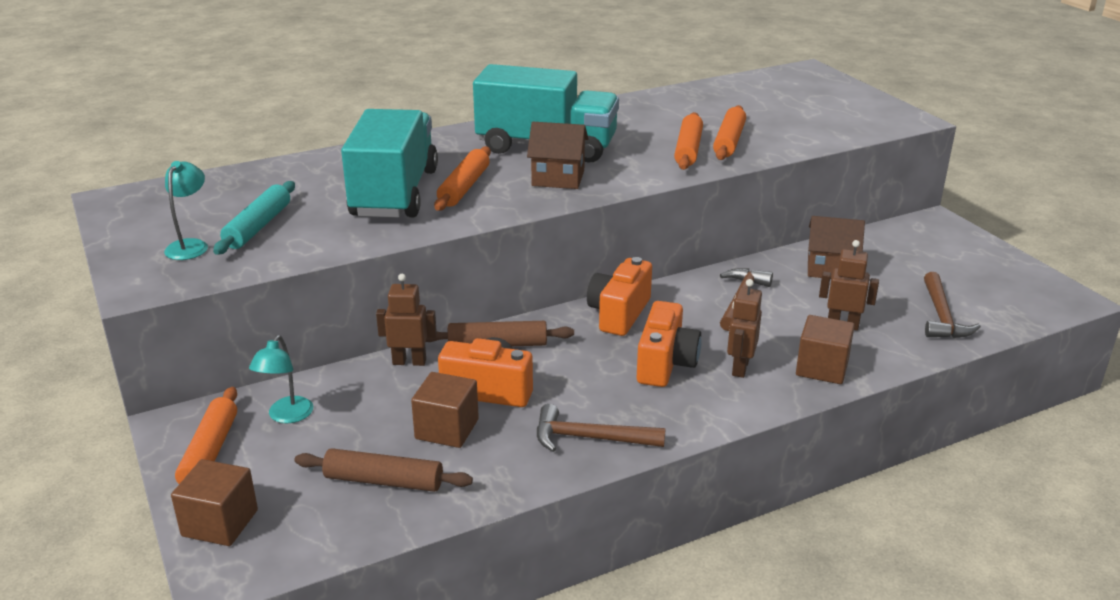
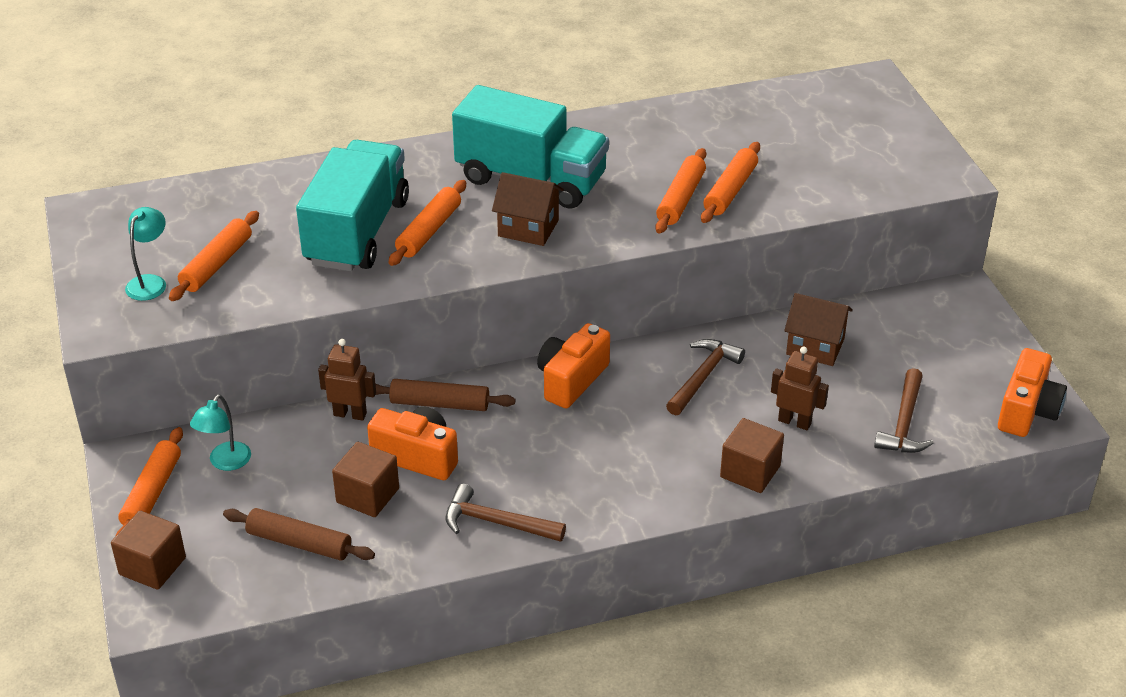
camera: 10 degrees right, 10 degrees up
turquoise rolling pin [213,181,295,255] -> orange rolling pin [169,211,259,301]
orange camera [637,301,702,387] -> orange camera moved to [998,348,1067,437]
brown robot [727,279,762,378] -> none

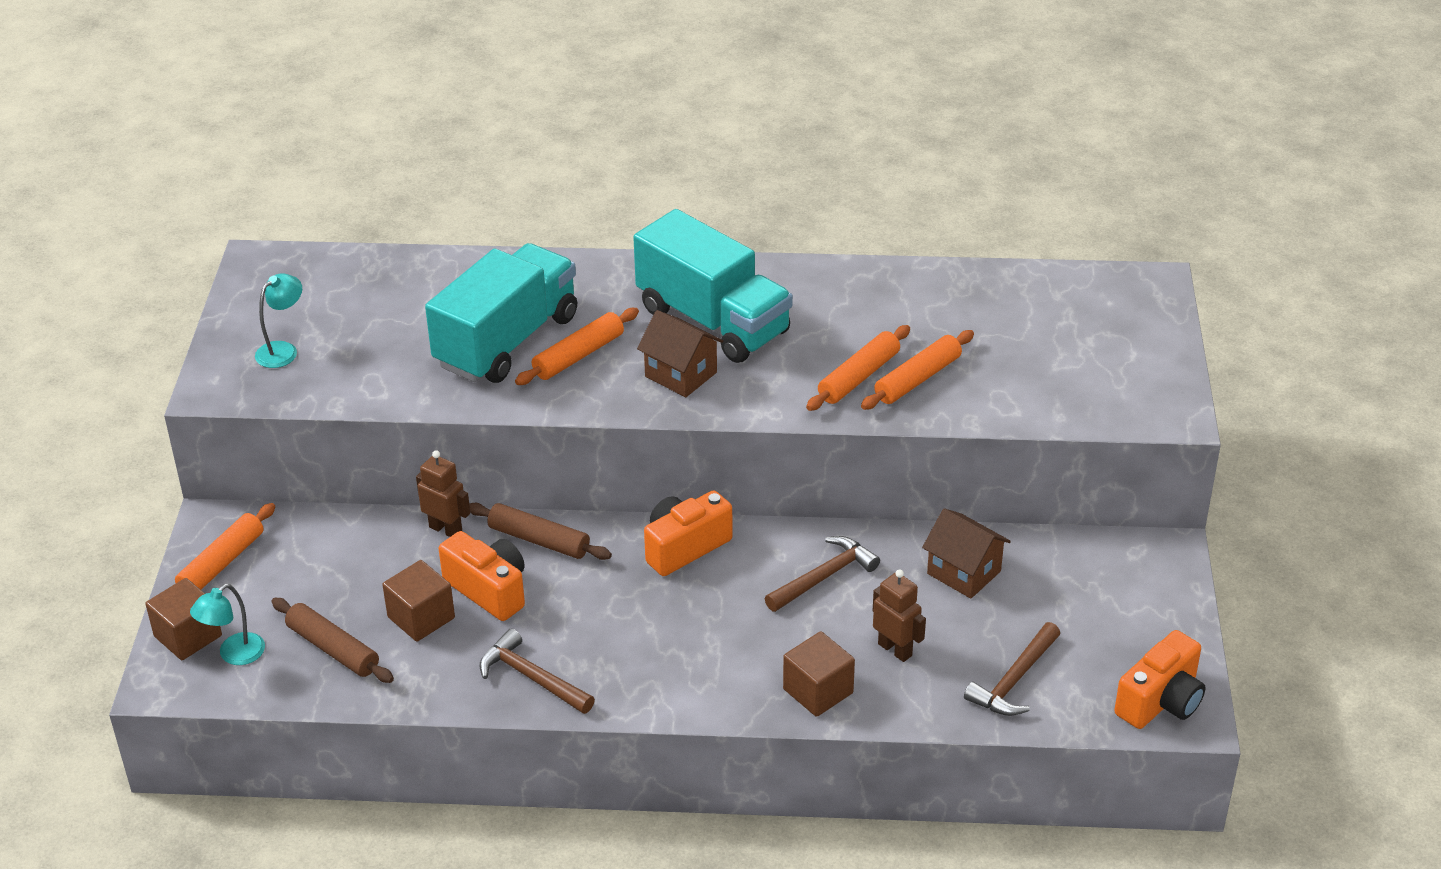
camera: 20 degrees right, 0 degrees up
orange rolling pin [169,211,259,301] -> none
turquoise lamp [190,394,251,471] -> turquoise lamp moved to [190,584,265,665]

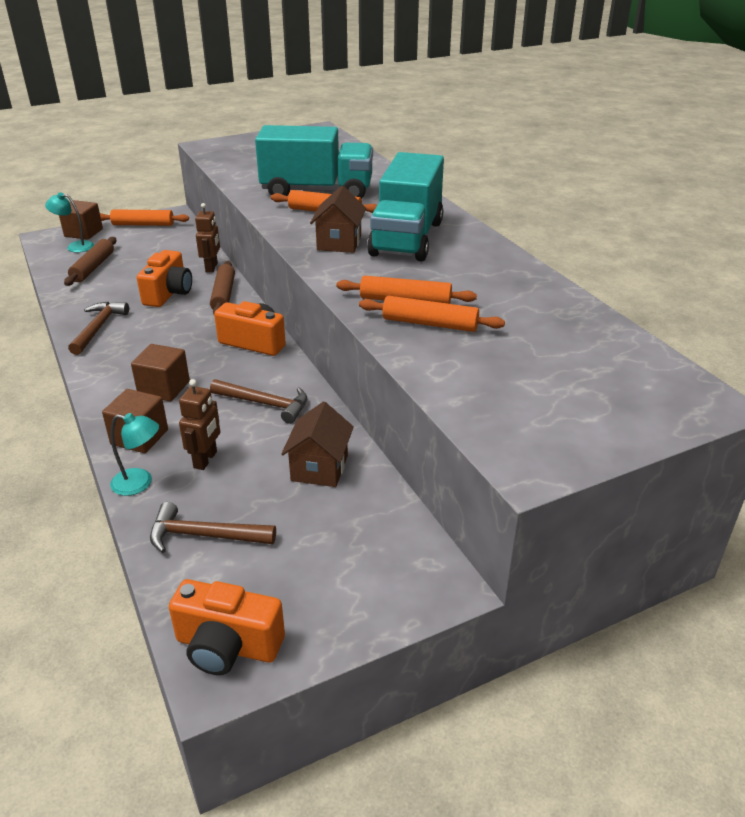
camera: 60 degrees right, 5 degrees down
turquoise lamp [255,273,302,368] -> turquoise lamp moved to [110,413,159,496]
brown cube [382,560,455,642] -> brown cube moved to [131,344,190,402]

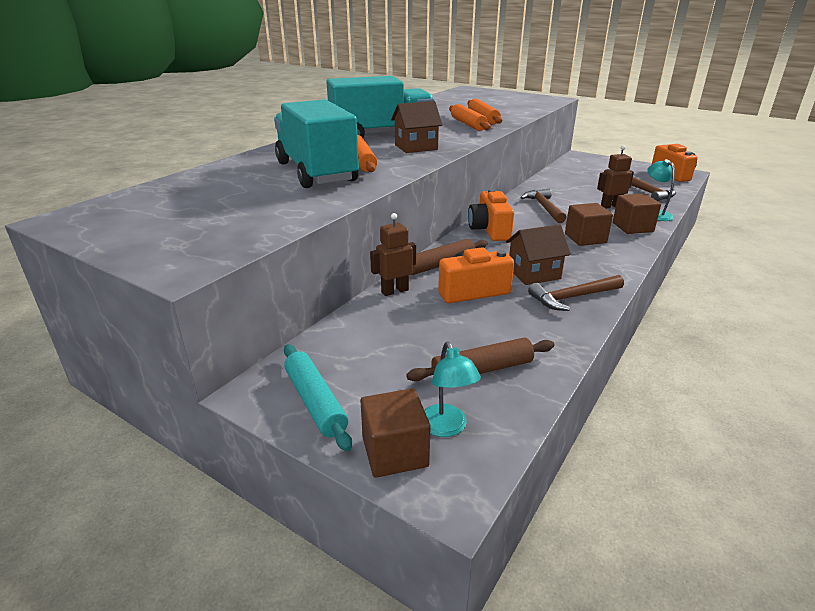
camera: 120 degrees left, 5 degrees down
orange rolling pin [100,209,189,226] -> turquoise rolling pin [284,344,352,451]
brown house [281,401,354,487] -> brown house moved to [506,224,571,285]

